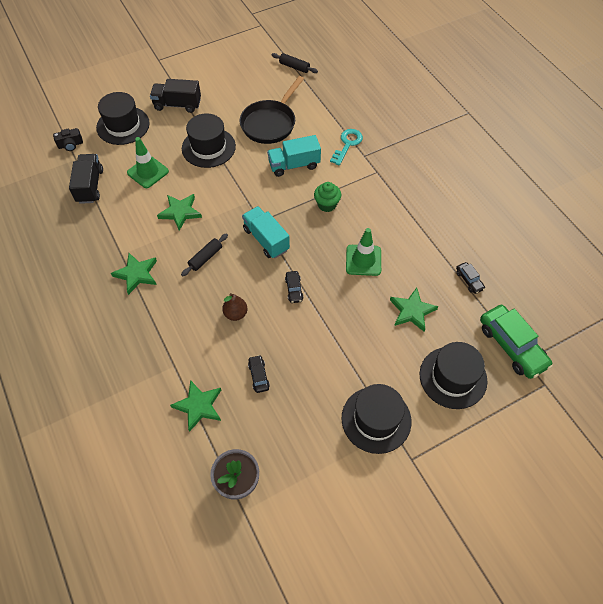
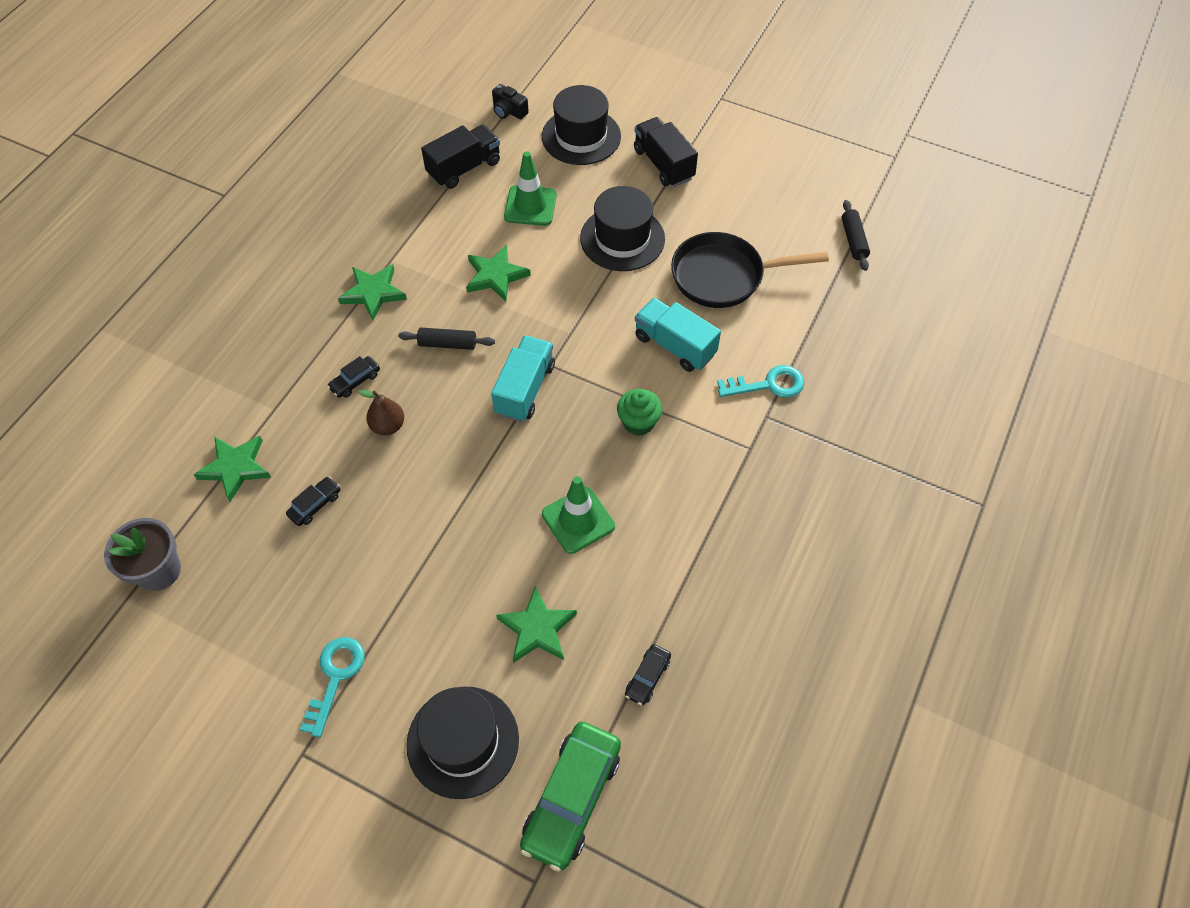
camera: 55 degrees right, 0 degrees up
black car [285,271,304,303] -> black car moved to [327,356,380,398]
black hat [342,384,411,454] -> turquoise key [300,637,365,737]

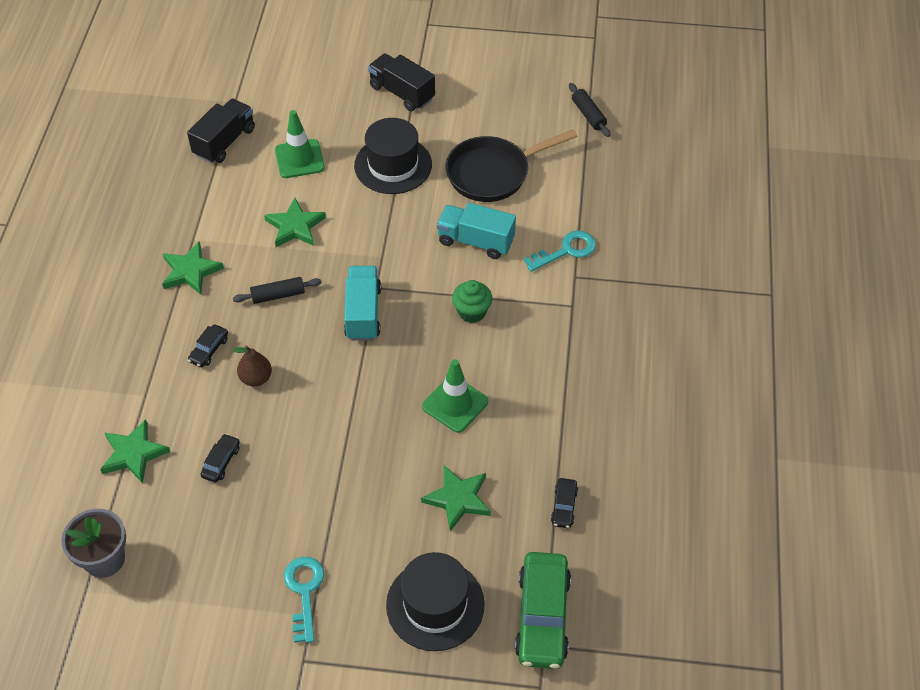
camera: 20 degrees left, 5 degrees down
black camera [492,84,529,120] -> none
black hat [542,85,621,165] -> none

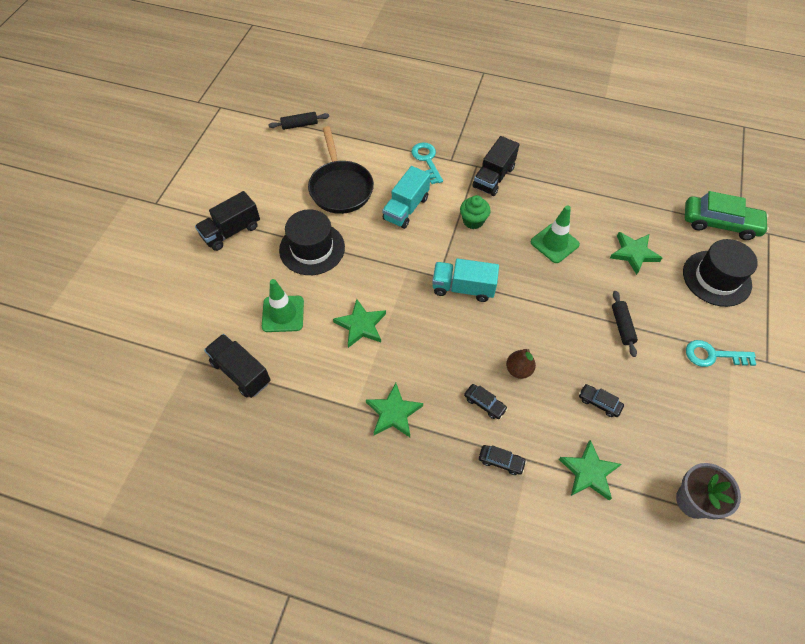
camera: 80 degrees left, 5 degrees up
black rolling pin [233,277,322,304] -> black rolling pin moved to [612,291,638,357]
black car [551,478,578,528] -> black car moved to [479,445,527,475]
none -> black truck [472,136,520,196]

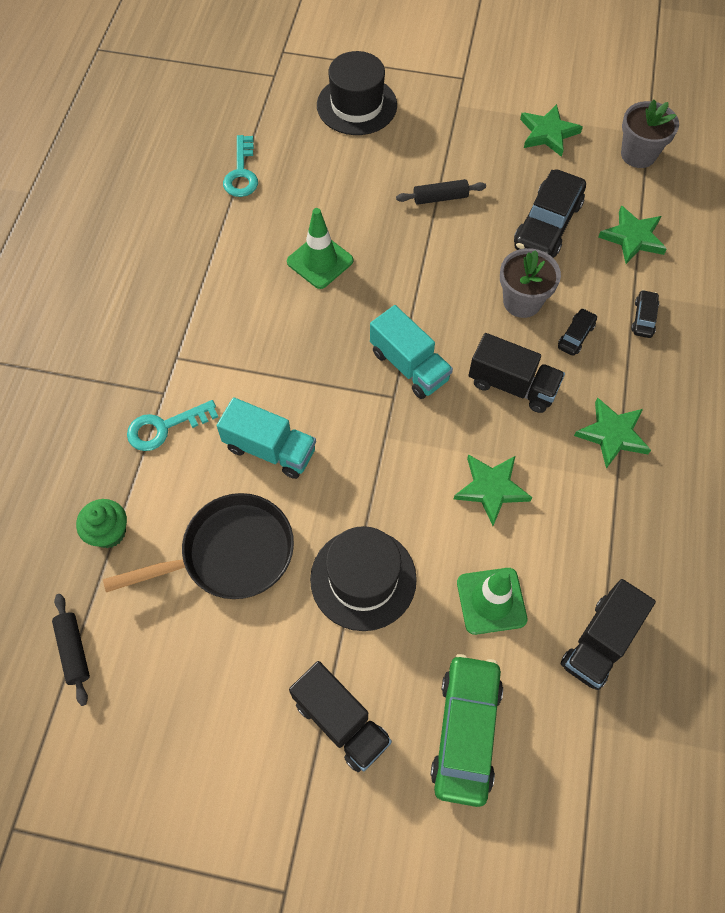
camera: 95 degrees left, 5 degrees up
turquoise truck [432,258,499,302] -> turquoise truck turned 45 degrees counterclockwise [370,305,453,399]
green cupcake [460,195,491,229] -> green cupcake moved to [76,499,127,548]
black truck [472,136,520,196] -> black truck moved to [469,333,565,413]
brown pear [506,349,536,379] -> grey flower pot [500,248,561,318]
black car [579,384,624,417] -> black car [514,169,586,258], size x2.12
green star [610,232,662,275] -> green star moved to [520,104,583,157]
green car [685,191,769,240] -> green car moved to [431,654,503,807]
turquoise key [686,340,756,367] -> turquoise key moved to [223,135,258,197]

